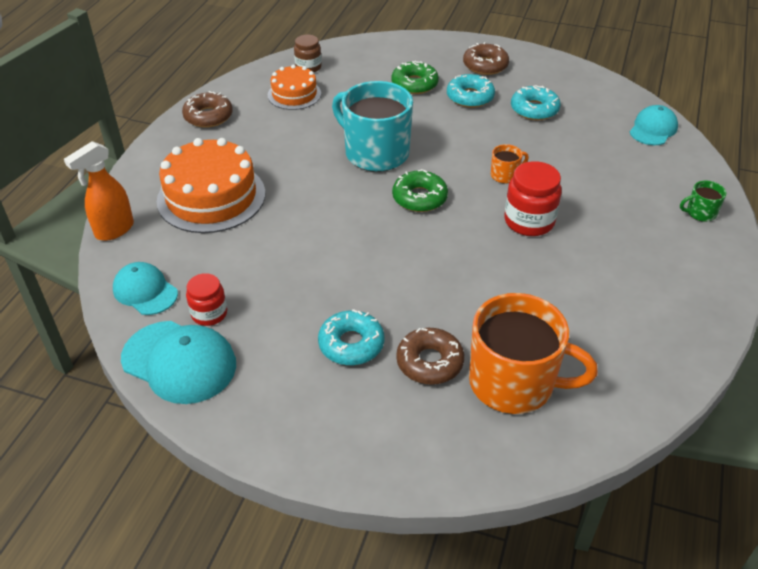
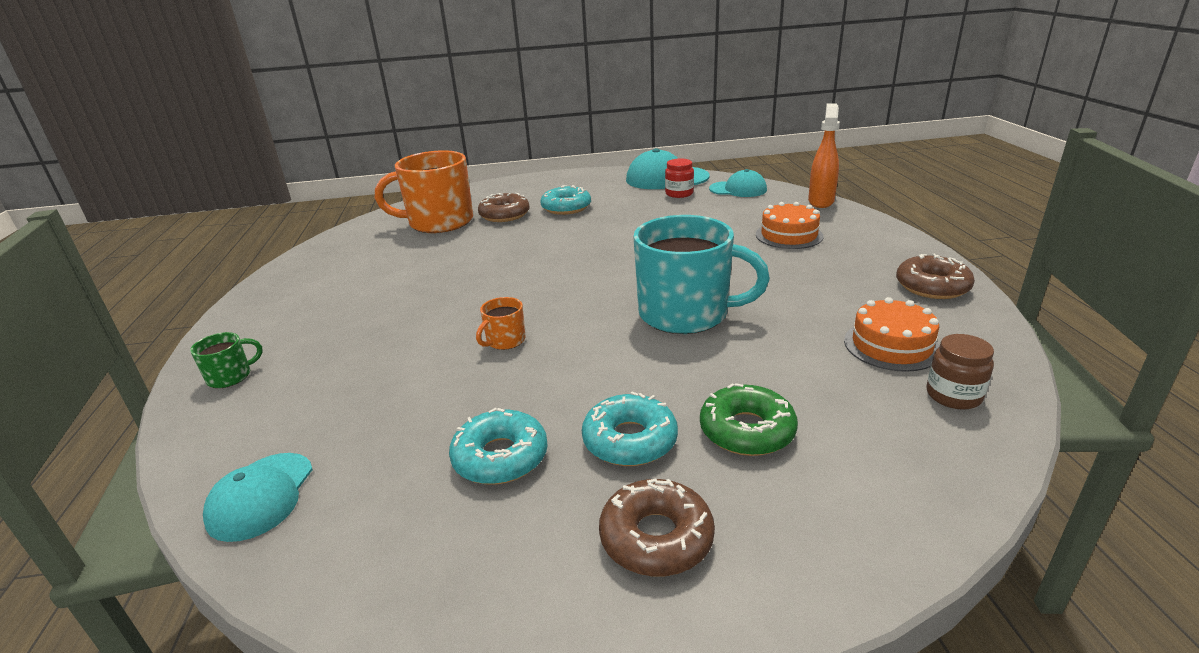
camera: 155 degrees right, 15 degrees down
orange cake [157,138,265,233] -> orange cake [756,202,824,249], size x0.58
green donut [392,169,448,212] -> none
red jar [504,161,562,236] -> none

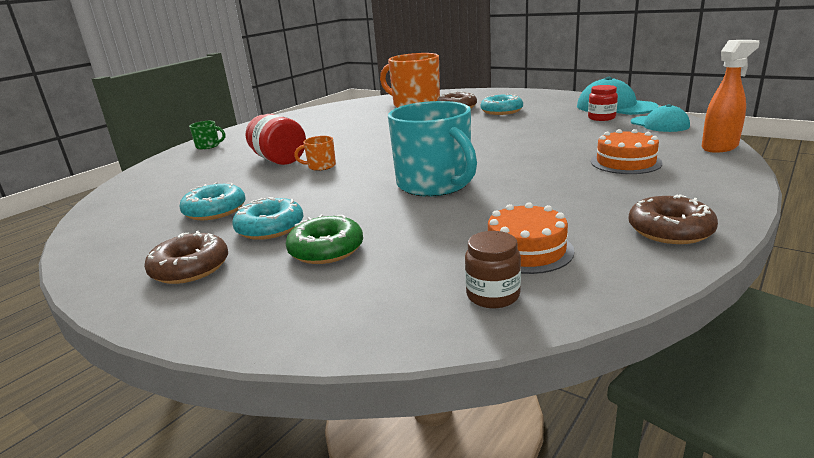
camera: 45 degrees right, 5 degrees down
turquoise cap [203,453,313,542] -> none
none -> red jar [246,114,306,165]

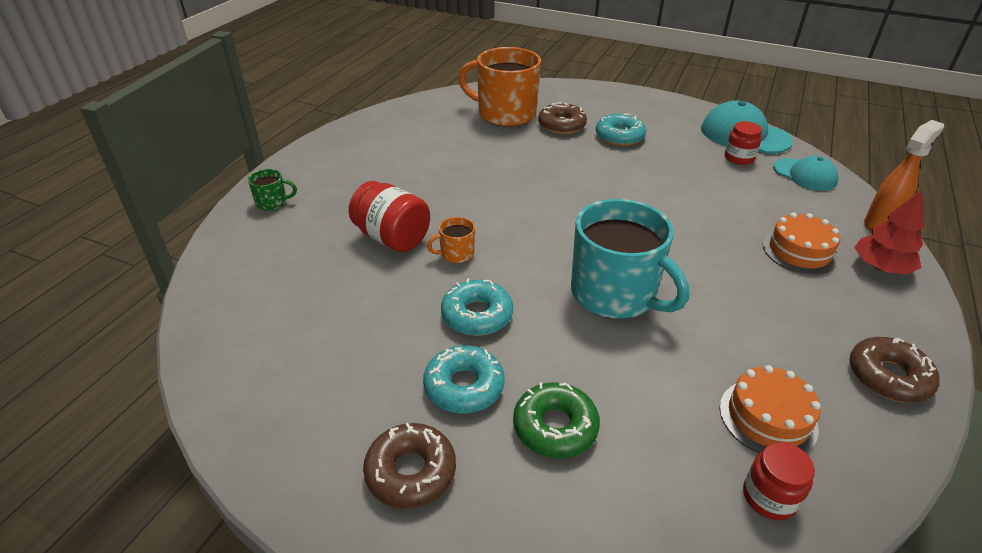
camera: 15 degrees left, 15 degrees up
turquoise donut [179,182,245,220] -> turquoise donut moved to [441,278,513,336]
brown jar [465,231,521,308] -> red jar [743,442,815,520]
none -> red tree [854,191,924,275]

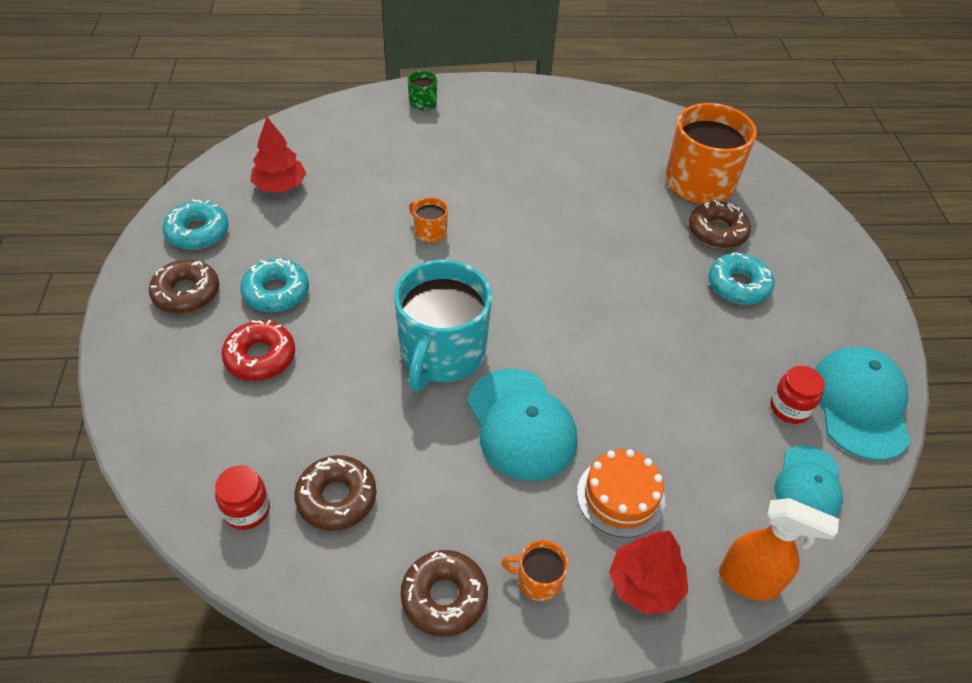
camera: 60 degrees right, 10 degrees up
red jar [349,181,430,252] -> none
turquoise donut [441,278,513,336] -> turquoise donut moved to [162,199,229,250]
green donut [513,382,600,458] -> red donut [221,320,295,381]
orange cake [720,365,821,453] -> brown donut [294,455,377,531]
none -> red tree [250,117,306,192]
none -> turquoise cap [467,369,578,481]
none -> orange mug [501,540,568,601]

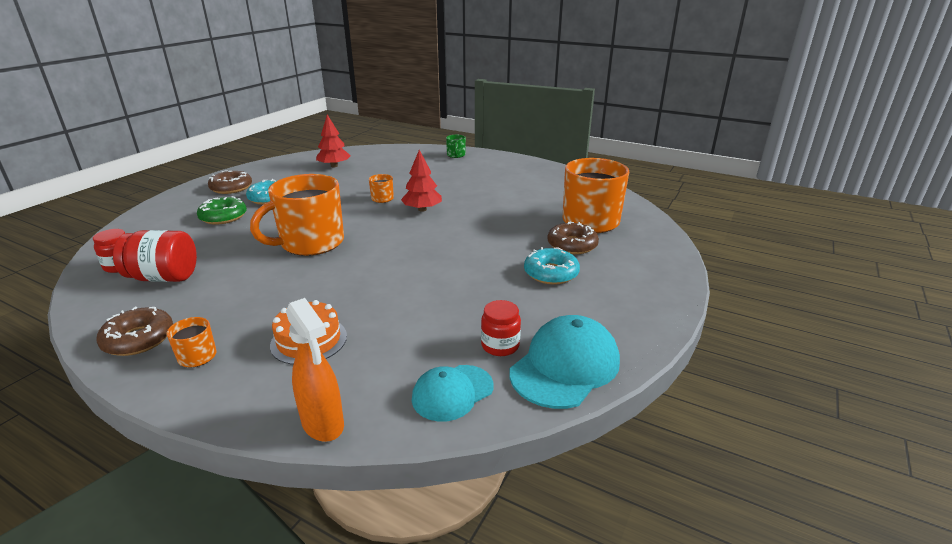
camera: 35 degrees right, 20 degrees down
turquoise donut [162,199,229,250] -> none
red donut [221,320,295,381] -> green donut [197,196,247,225]
brown donut [294,455,377,531] -> red jar [113,230,197,282]
turquoise mug [394,260,492,391] -> orange mug [250,174,344,256]
turquoise cap [467,369,578,481] -> none
red tree [609,531,688,614] -> red tree moved to [401,150,442,212]

